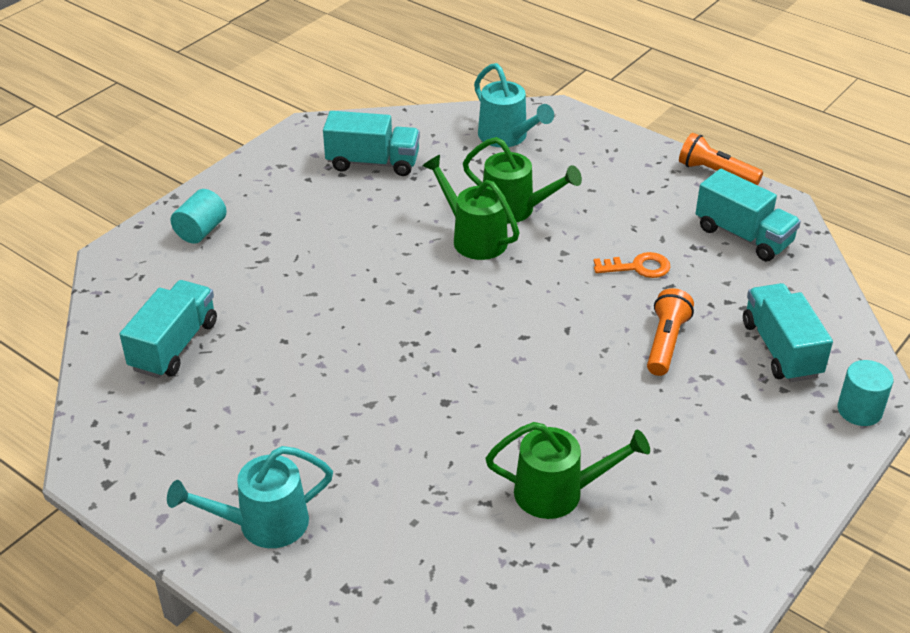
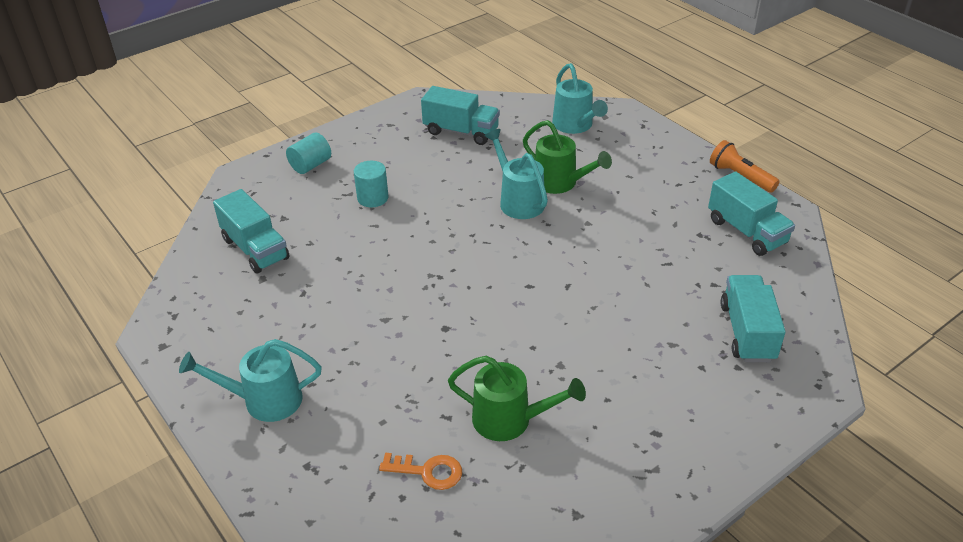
camera: 15 degrees right, 0 degrees up
turquoise truck [120,280,217,378] -> turquoise truck turned 105 degrees clockwise [213,189,290,273]
green watering can [422,155,520,260] -> turquoise watering can [485,129,548,219]
orange key [594,252,671,278] -> orange key moved to [379,453,462,490]
orange flashlight [647,288,694,376] -> none
turquoise cylinder [837,360,894,426] -> turquoise cylinder moved to [354,161,389,207]

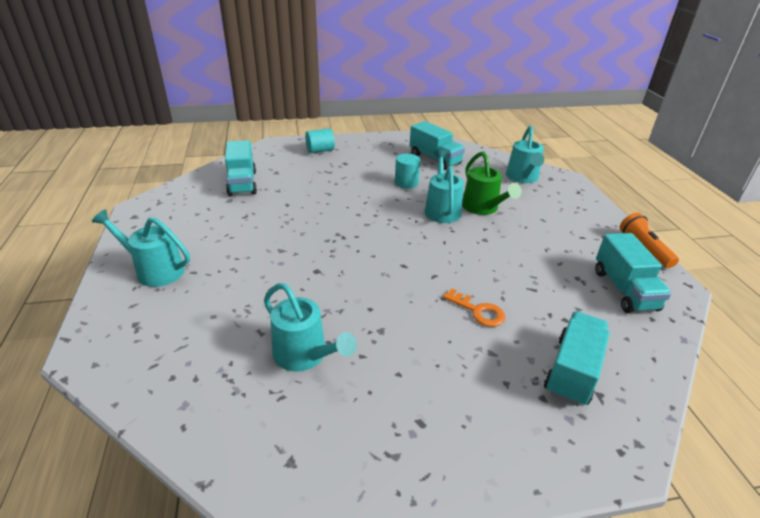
camera: 25 degrees right, 5 degrees down
turquoise cylinder [354,161,389,207] -> turquoise cylinder moved to [395,154,420,189]
orange key [379,453,462,490] -> orange key moved to [443,289,506,327]
green watering can [448,356,586,441] -> turquoise watering can [264,283,357,371]

